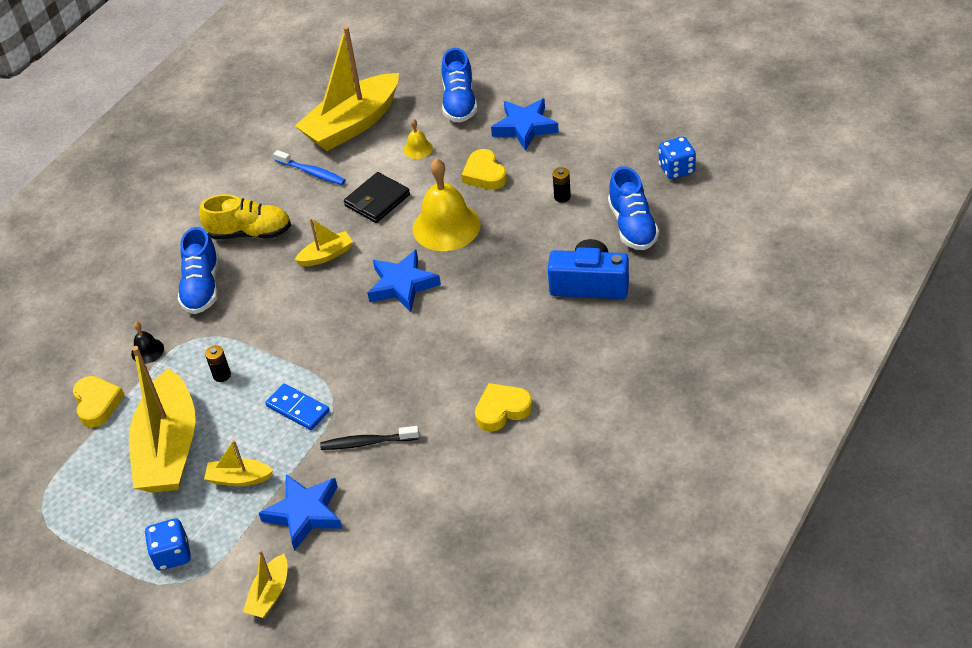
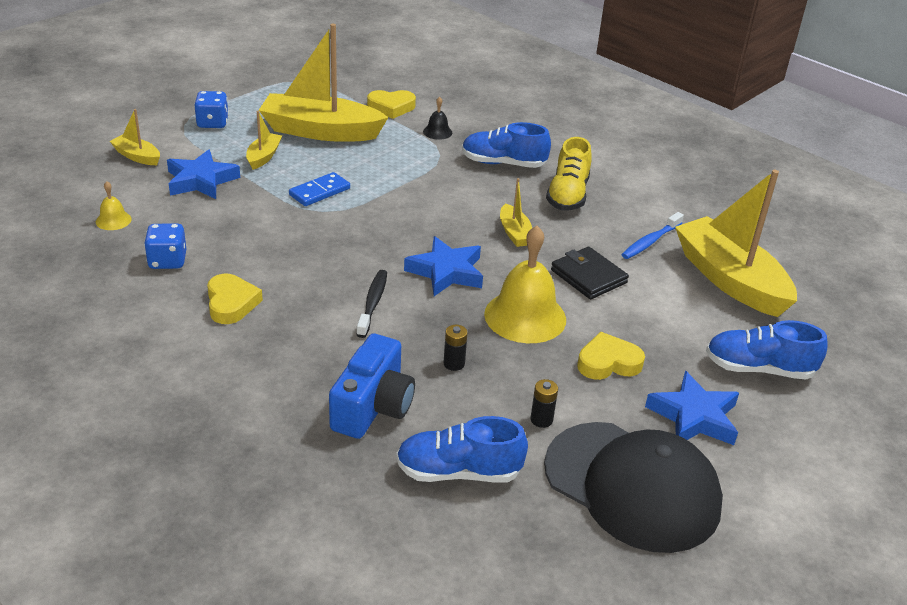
camera: 95 degrees right, 10 degrees down
black battery [205,345,231,382] -> black battery moved to [443,325,468,371]
black toothbrush [320,426,419,450] -> black toothbrush moved to [356,270,387,338]
yellow bell [404,119,433,159] -> yellow bell moved to [96,181,132,230]
blue dice [659,137,696,179] -> blue dice moved to [144,223,186,269]
none -> black cap [544,422,723,553]

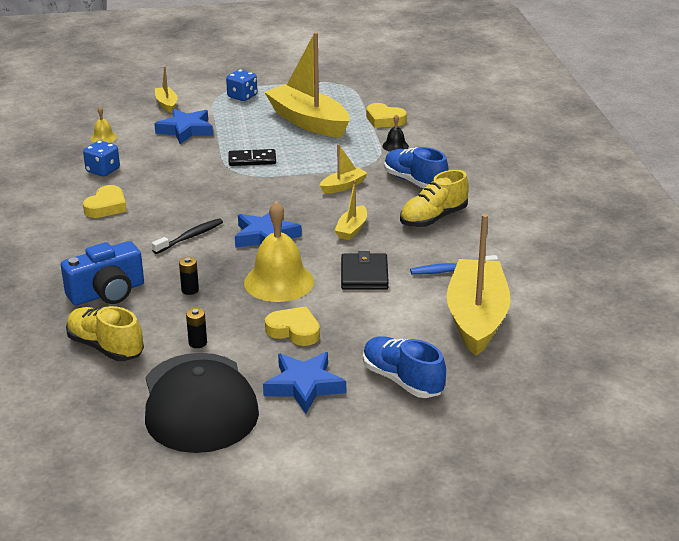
camera: 40 degrees right, 5 degrees down
yellow boat [246,111,282,170] -> yellow boat moved to [320,144,367,194]
blue domino [289,172,350,206] -> black domino [229,149,276,166]
blue shoe [396,416,528,483] -> yellow shoe [66,306,144,361]

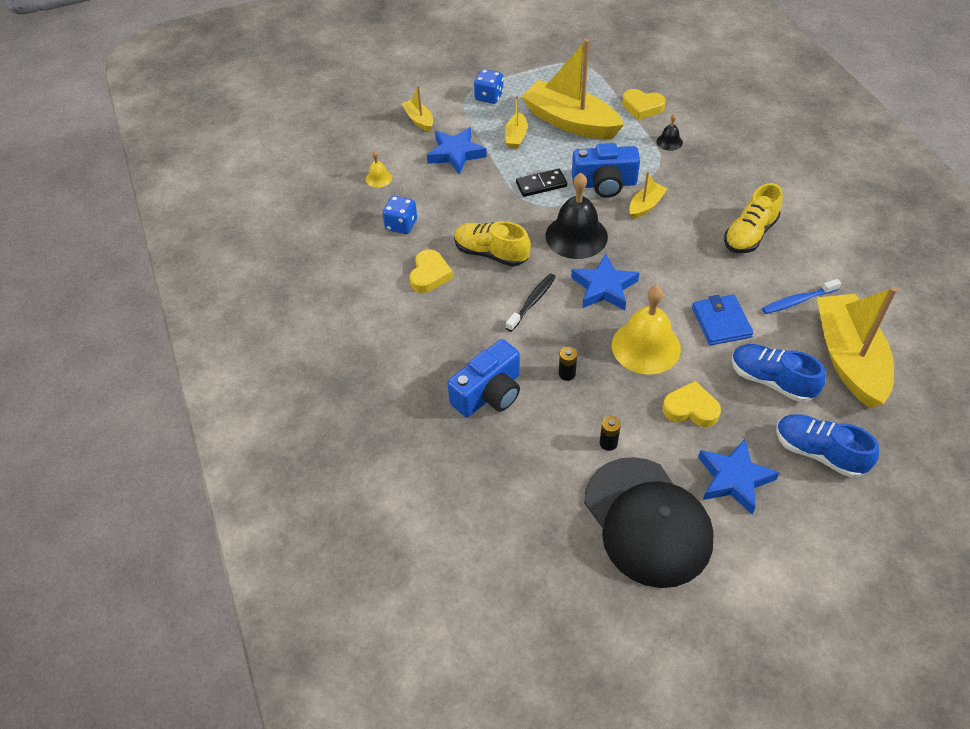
camera: 10 degrees left, 20 degrees up
yellow shoe [66,306,144,361] -> yellow shoe moved to [454,221,531,267]
yellow boat [334,180,367,240] -> yellow boat moved to [505,96,528,149]
black wallet [341,251,389,290] -> blue wallet [692,294,753,345]
blue shoe [384,147,449,189] -> blue shoe moved to [732,344,826,402]
none -> black bell [546,173,608,259]
none -> blue camera [572,143,640,198]

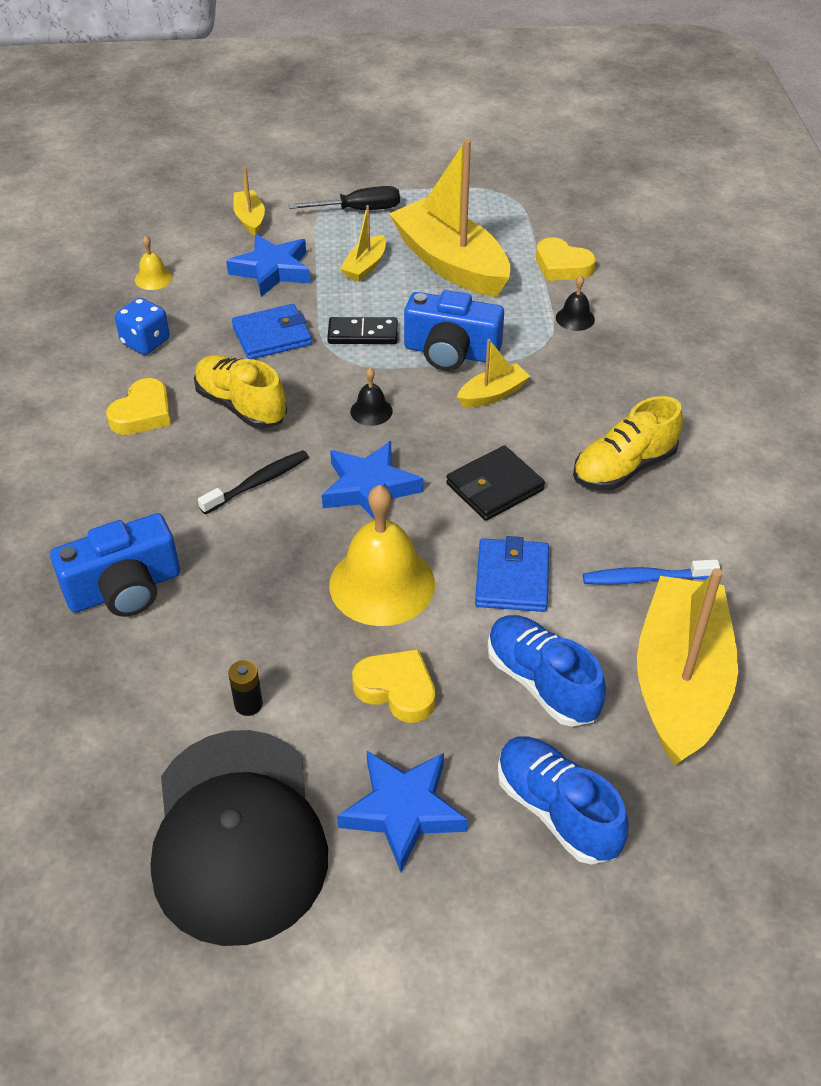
camera: 15 degrees right, 5 degrees down
blue dice [474,69,504,104] -> black screwdriver [289,186,400,210]
black bell [546,173,608,259] -> black bell [350,368,393,426], size x0.46
black battery [559,347,577,381] -> none
none -> blue wallet [232,304,312,359]
none -> black wallet [446,445,545,521]

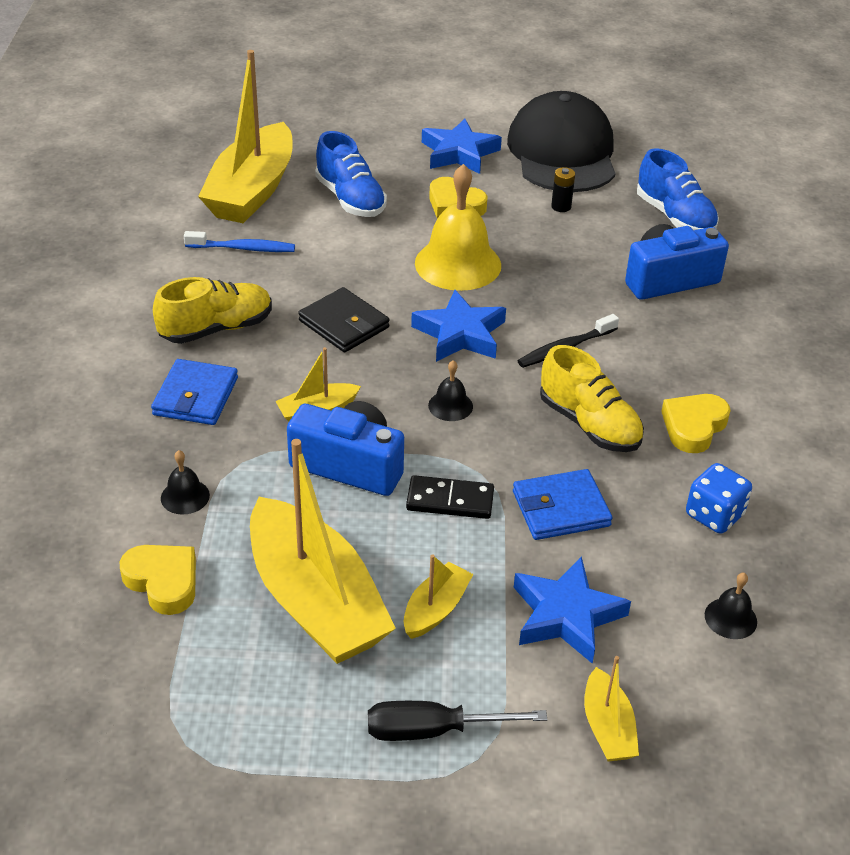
camera: 175 degrees left, 5 degrees down
yellow bell [135,236,173,290] -> black bell [705,573,757,639]
black wallet [446,445,545,521] -> black wallet turned 75 degrees clockwise [298,287,390,352]
blue wallet [475,536,549,612] -> blue wallet moved to [151,359,238,425]
blue shoe [497,736,629,865] -> blue shoe moved to [637,148,719,230]

